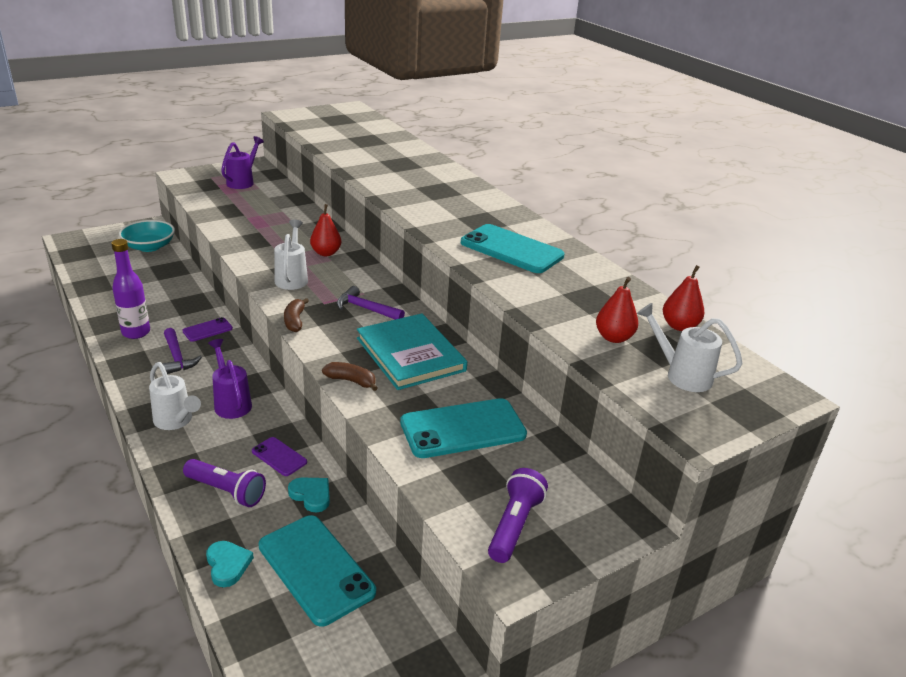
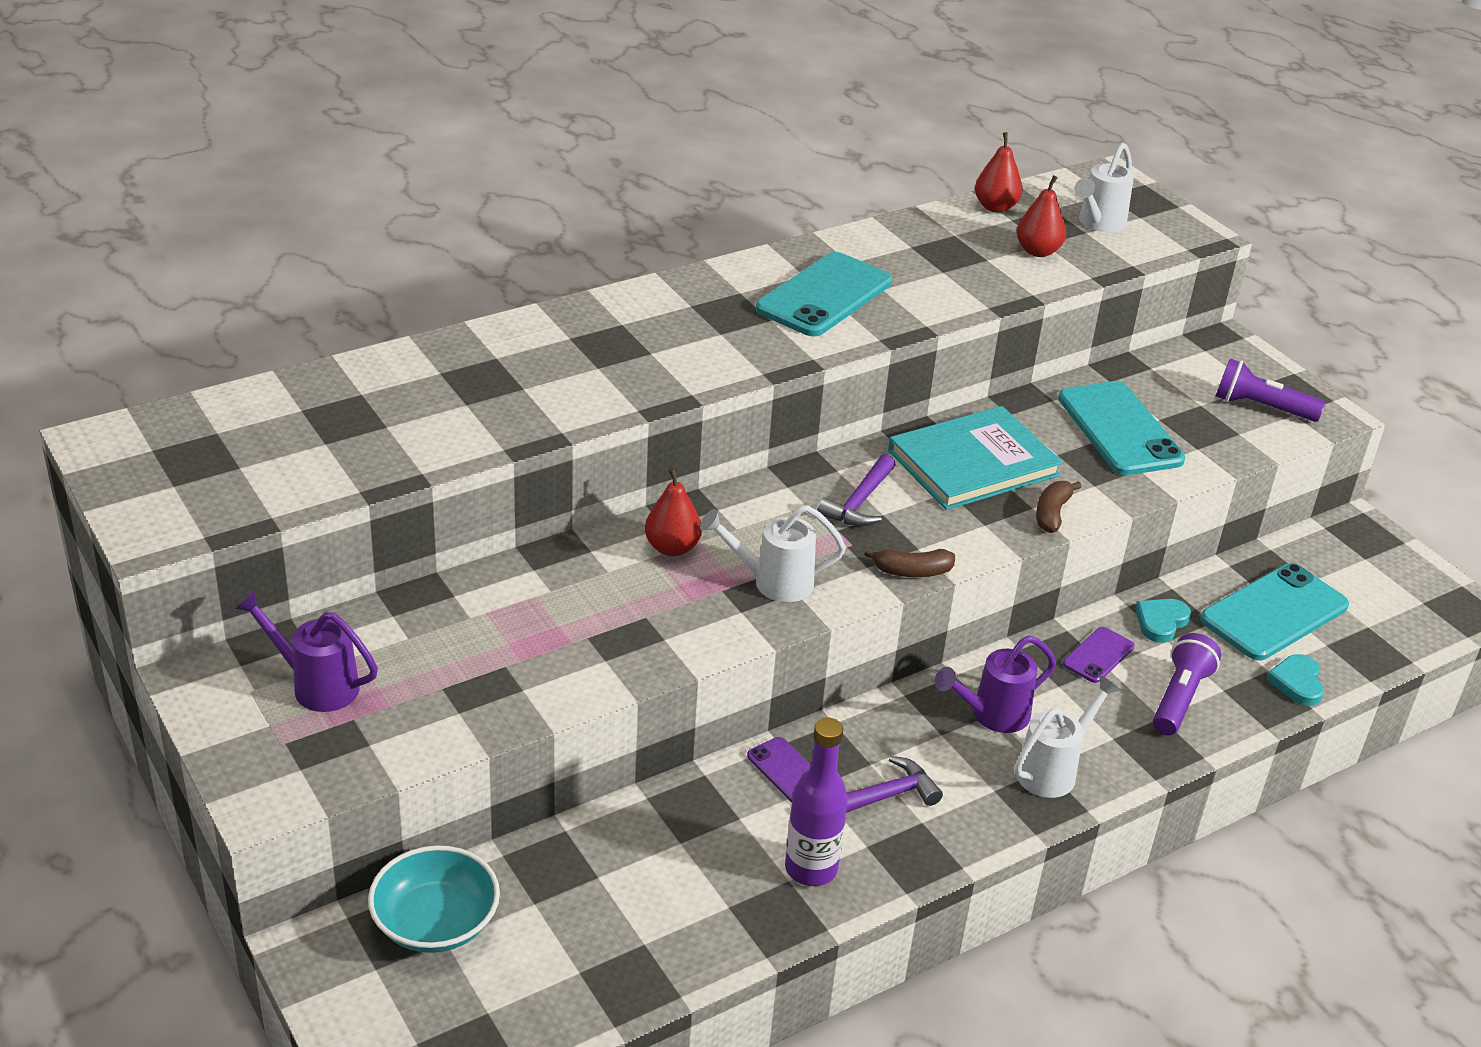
camera: 90 degrees left, 5 degrees up
turquoise heart [206,541,254,587] -> turquoise heart turned 60 degrees counterclockwise [1266,654,1324,706]

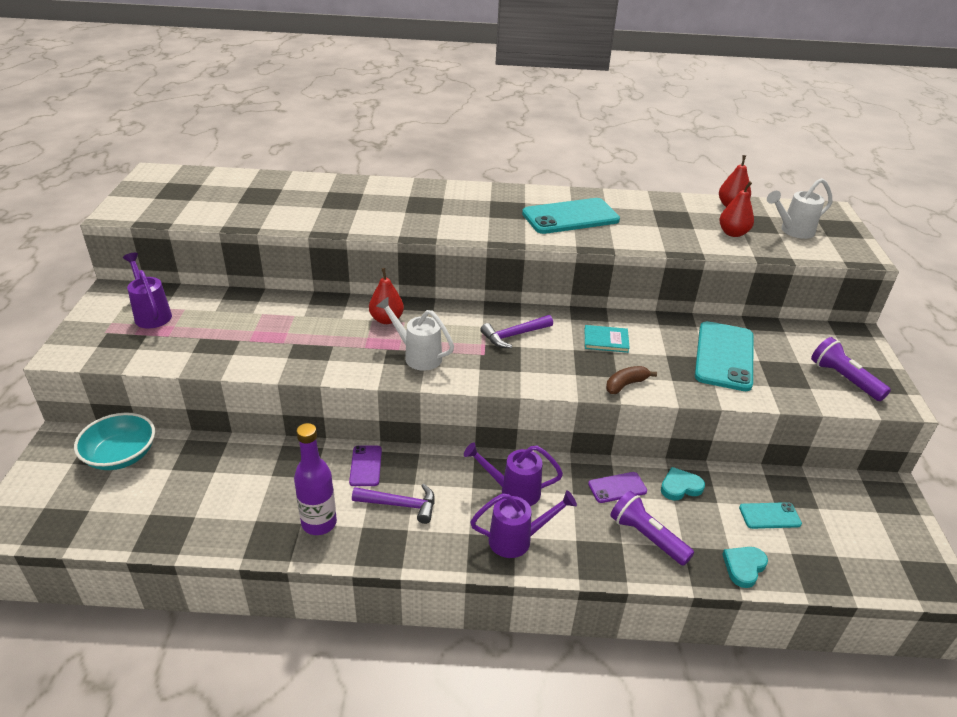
camera: 35 degrees right, 0 degrees up
brown banana [865,549,955,577] -> none
turquoise book [888,406,1063,510] -> turquoise book [585,325,630,353], size x0.47
white watering can [1014,675,1121,798] -> purple watering can [470,490,577,558]
purple flashlight [1153,633,1221,735] -> purple flashlight turned 105 degrees counterclockwise [610,491,694,566]
turquoise phone [1200,563,1349,660] -> turquoise phone [739,502,802,529], size x0.50

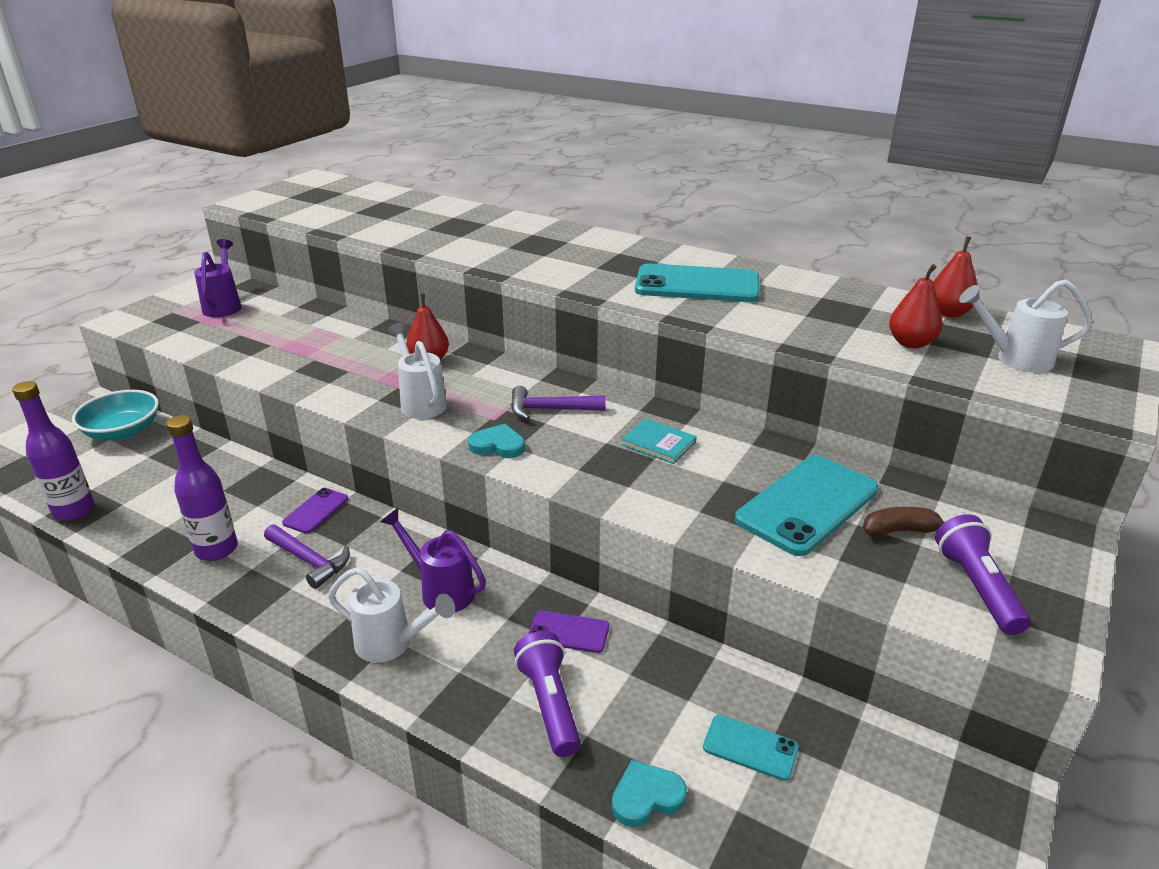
camera: 30 degrees right, 5 degrees down
purple watering can [470,490,577,558] -> white watering can [328,567,455,663]
brown banana [606,366,657,394] -> brown banana moved to [863,507,944,537]
turquoise heart [661,467,705,500] -> turquoise heart moved to [468,423,525,458]
none -> purple bottle [12,381,95,521]

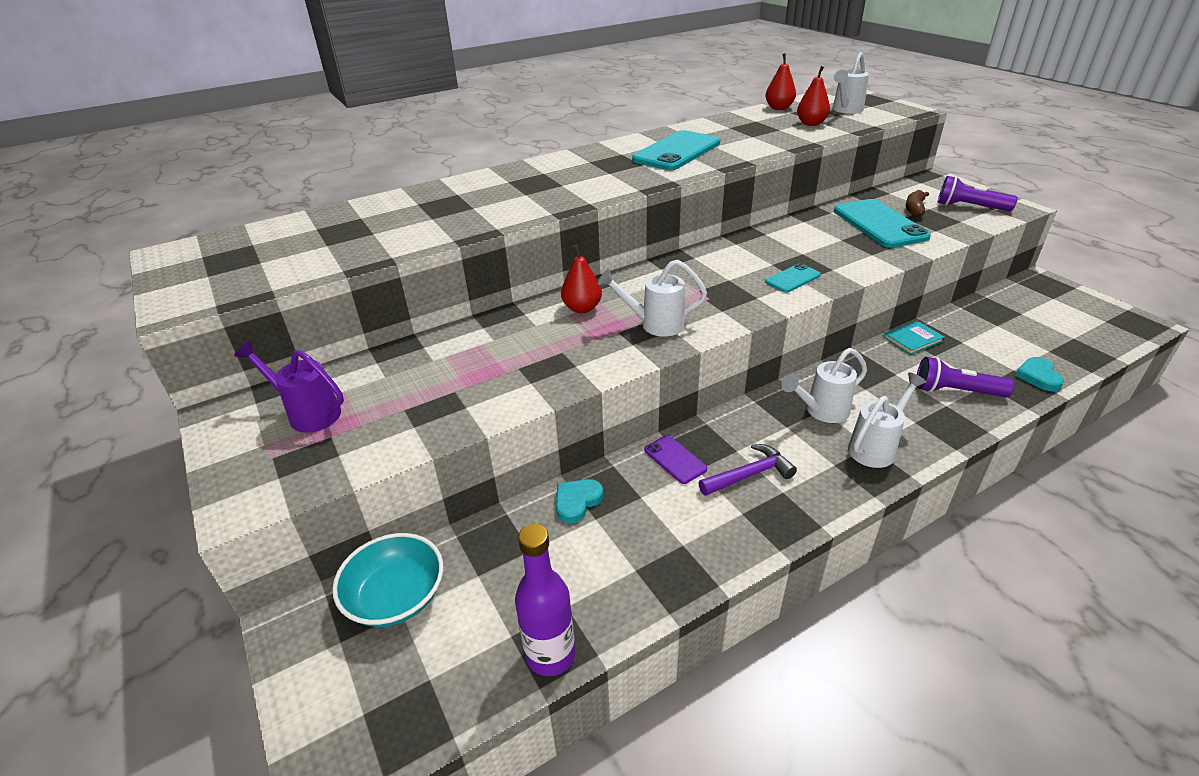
camera: 60 degrees left, 5 degrees up
purple bottle [166,415,238,561] -> none
purple watering can [381,508,486,613] -> white watering can [782,348,867,423]
turquoise heart [468,423,525,458] -> turquoise heart moved to [556,479,604,523]
purple hammer [511,386,606,420] -> none
purple phone [528,611,609,653] -> none
turquoise book [621,419,697,464] -> turquoise book moved to [883,321,945,355]
turquoise phone [703,715,799,781] -> turquoise phone moved to [765,263,821,293]

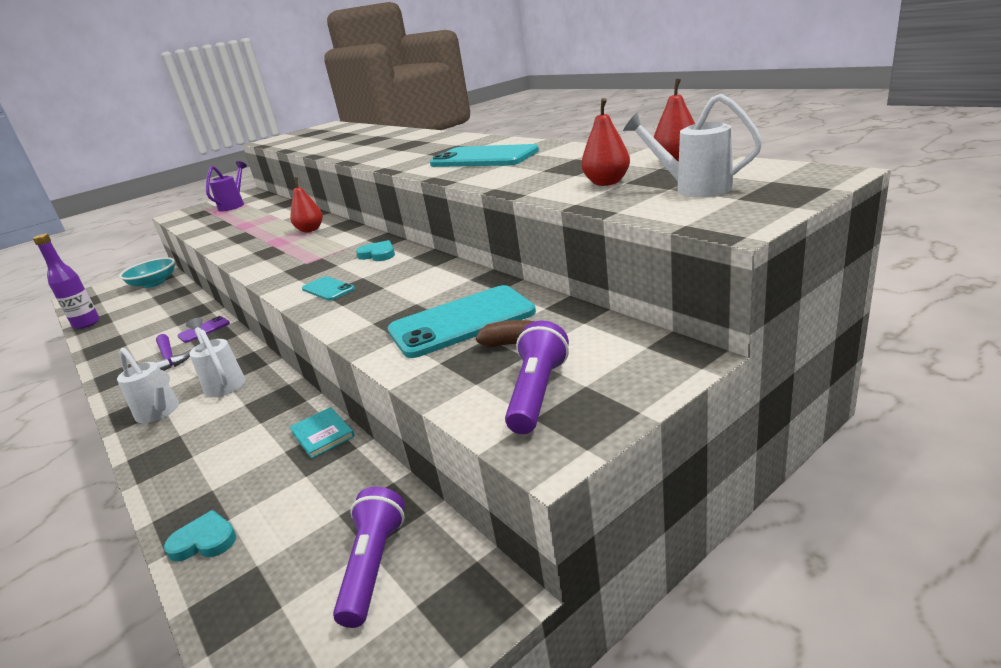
camera: 85 degrees right, 10 degrees down
turquoise heart [556,479,604,523] -> turquoise heart moved to [356,240,395,261]
white watering can [598,259,707,337] -> none
purple flashlight [917,357,1014,397] -> purple flashlight moved to [333,487,405,628]

